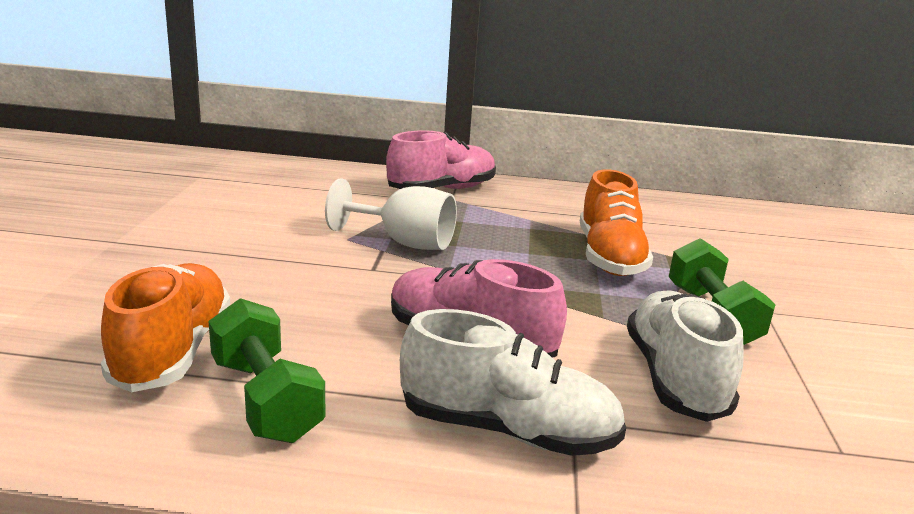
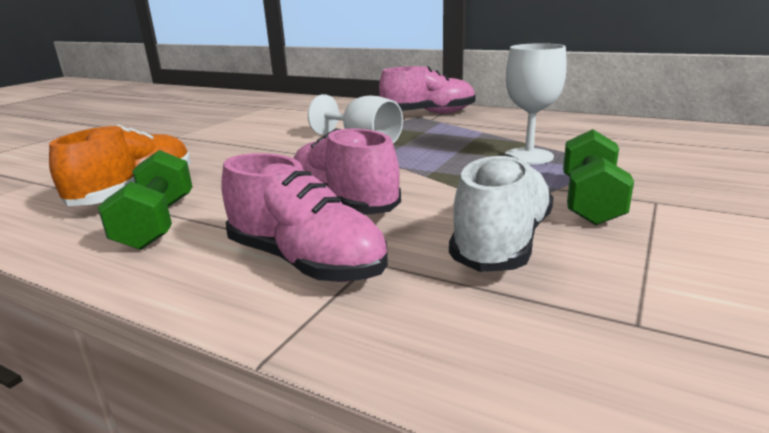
camera: 25 degrees right, 0 degrees up
white shoe [400,309,626,456] -> pink shoe [221,153,388,282]
orange shoe [580,169,653,276] -> white goblet [505,43,567,164]

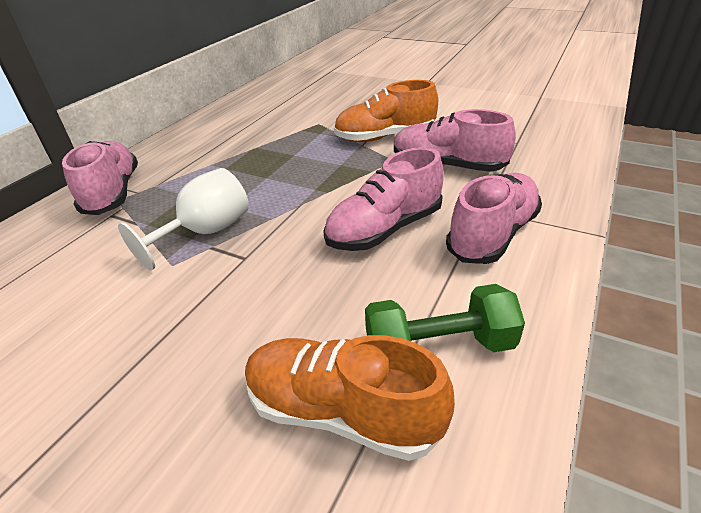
camera: 90 degrees left, 15 degrees up
white shoe [449,154,554,272] -> pink shoe [394,109,516,172]
white goblet [505,43,567,164] -> none
green dumbbell [563,129,634,225] -> orange shoe [334,80,438,142]

